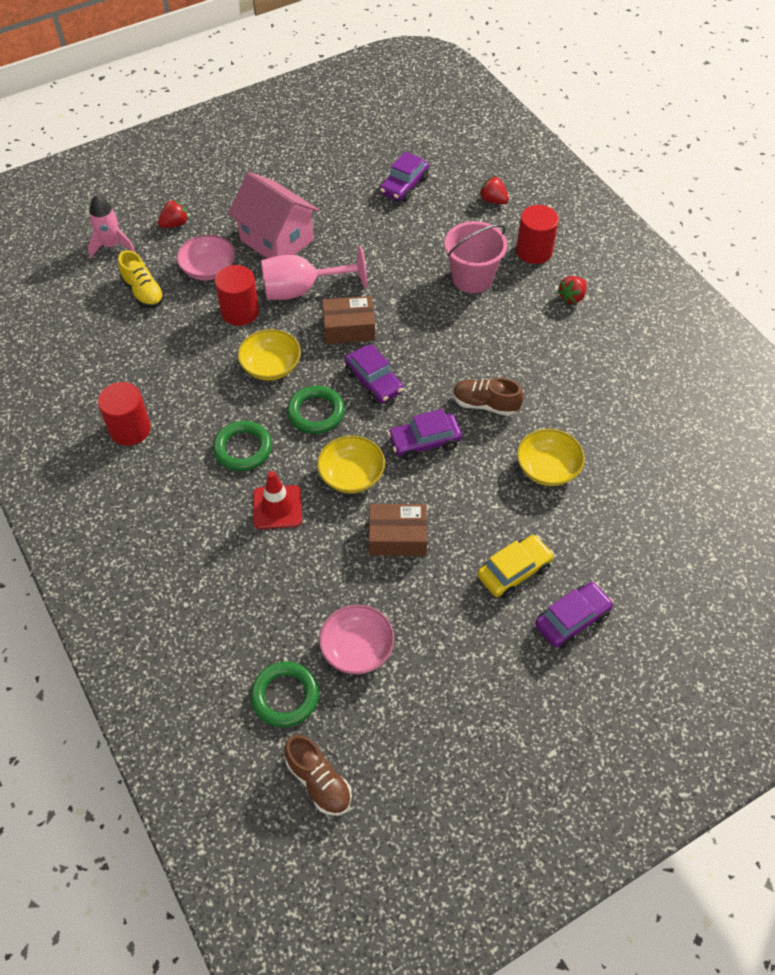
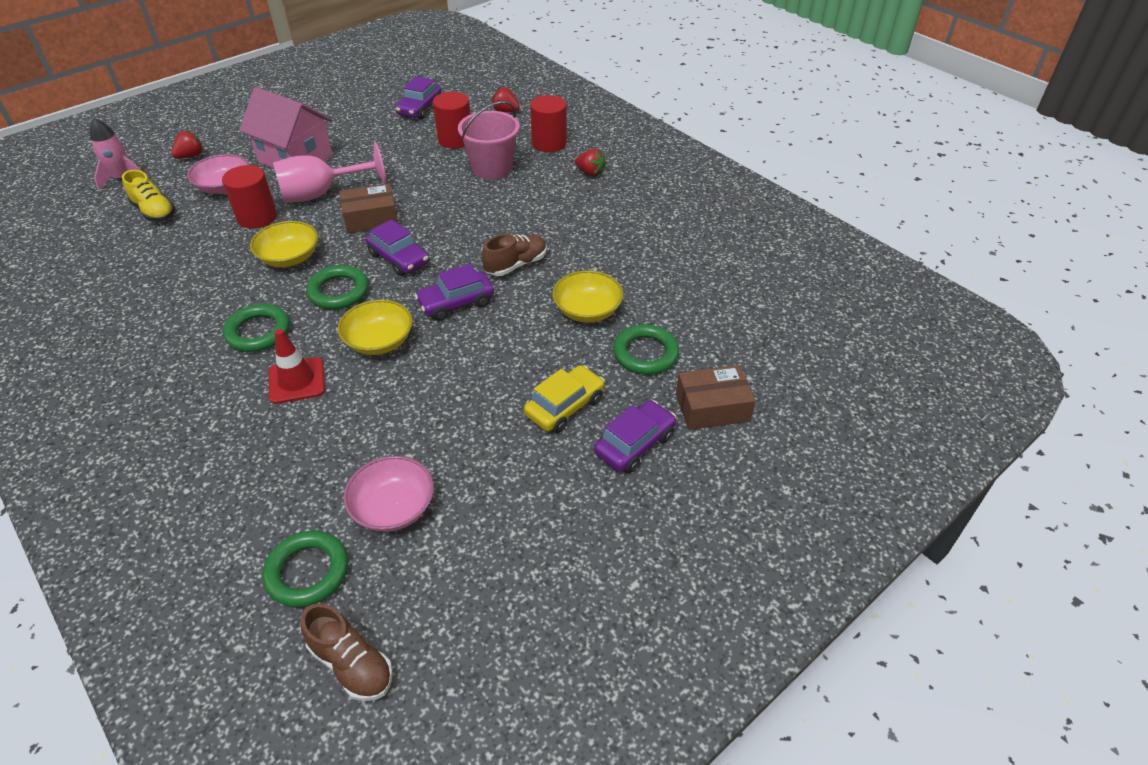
camera: 10 degrees left, 10 degrees down
red cylinder [98,382,151,446] -> red cylinder moved to [433,92,471,149]
brown box [369,504,427,556] -> brown box moved to [676,365,756,430]
brown shoe [453,378,523,416] -> brown shoe turned 135 degrees clockwise [482,234,547,276]
red strawberry [557,276,587,304] -> red strawberry turned 90 degrees counterclockwise [575,149,606,177]
none -> green ring [613,324,679,375]

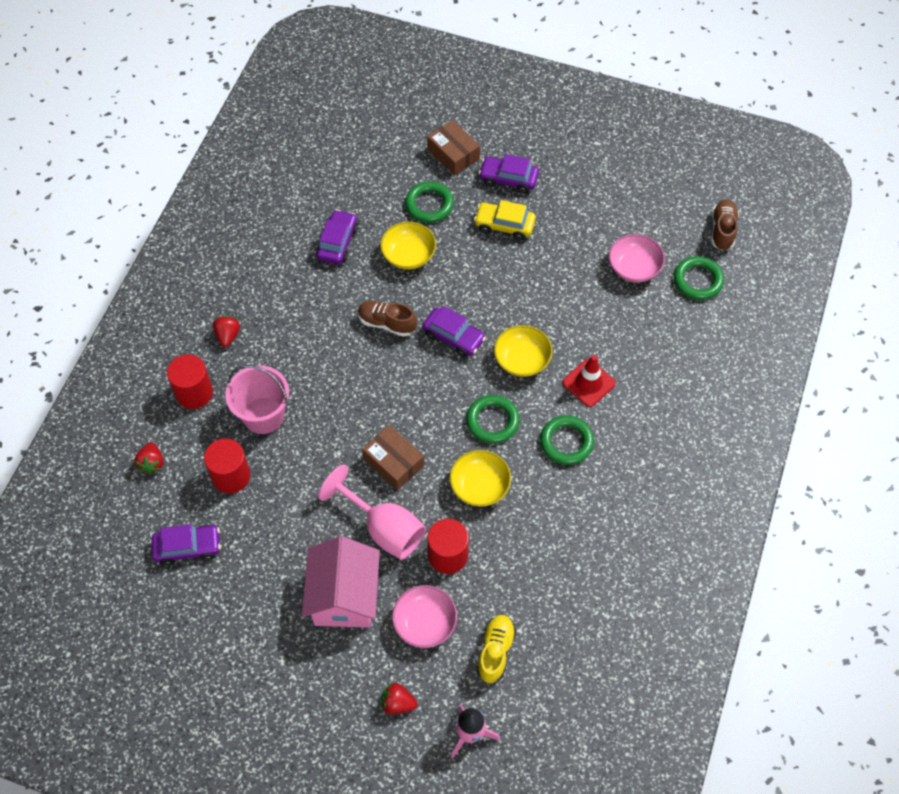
camera: 120 degrees left, 15 degrees up
purple car [366,219,429,276] -> purple car moved to [316,209,358,264]

